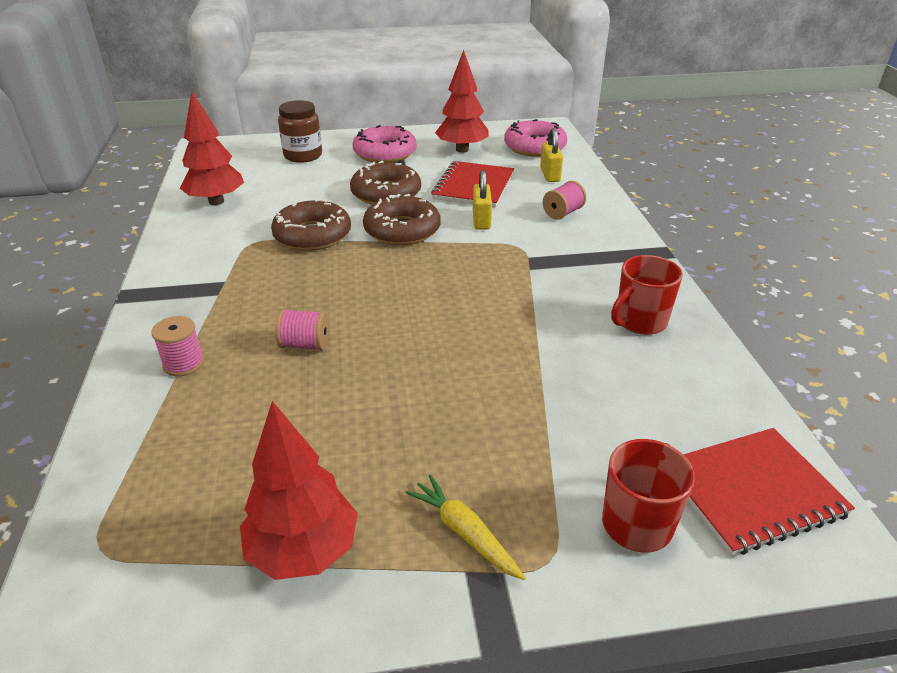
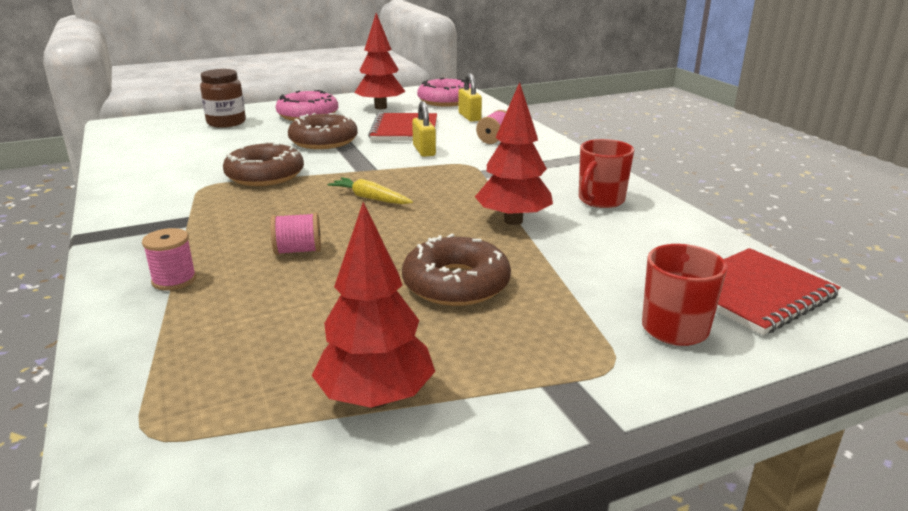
camera: 15 degrees left, 10 degrees down
red tree [180,92,244,205] -> red tree moved to [475,82,553,225]
brown donut [363,194,441,245] -> brown donut moved to [402,234,511,306]
yellow carrot [405,474,526,580] -> yellow carrot moved to [327,177,413,204]

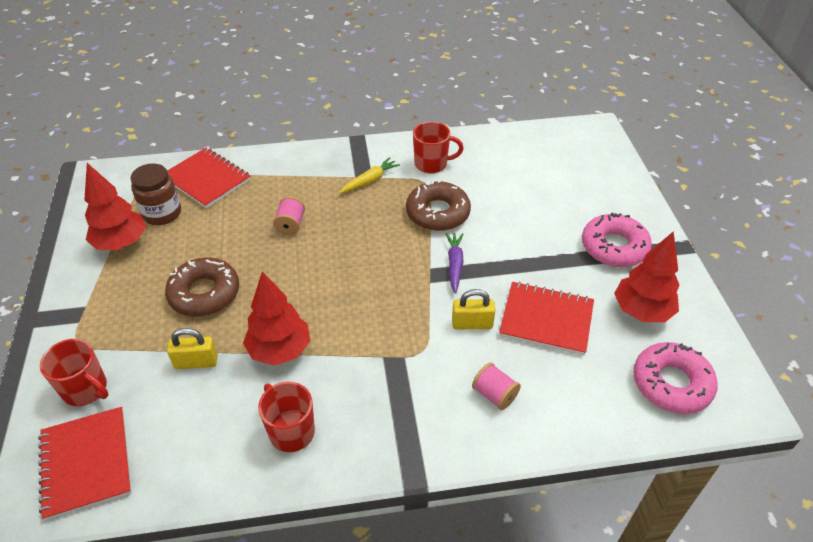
camera: 105 degrees right, 20 degrees up
pink spool [142,228,196,291] -> none
brown jar [200,69,246,128] -> brown jar moved to [130,163,181,225]
brown donut [288,113,358,149] -> none
yellow carrot [327,177,413,204] -> yellow carrot moved to [339,157,400,193]
yellow padlock [458,73,482,122] -> yellow padlock moved to [167,328,218,369]
none -> red notebook [167,148,251,209]
none -> red mug [413,122,464,174]
none -> purple carrot [445,233,464,294]

